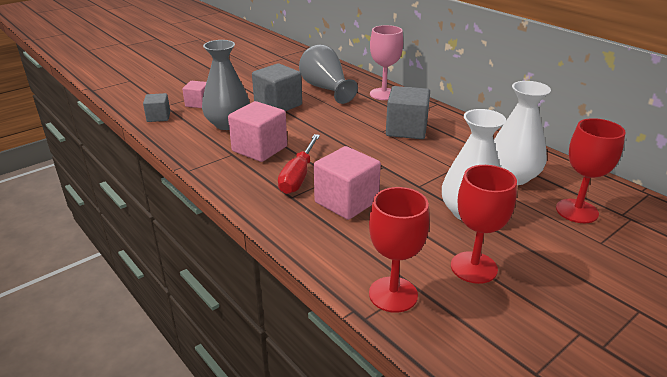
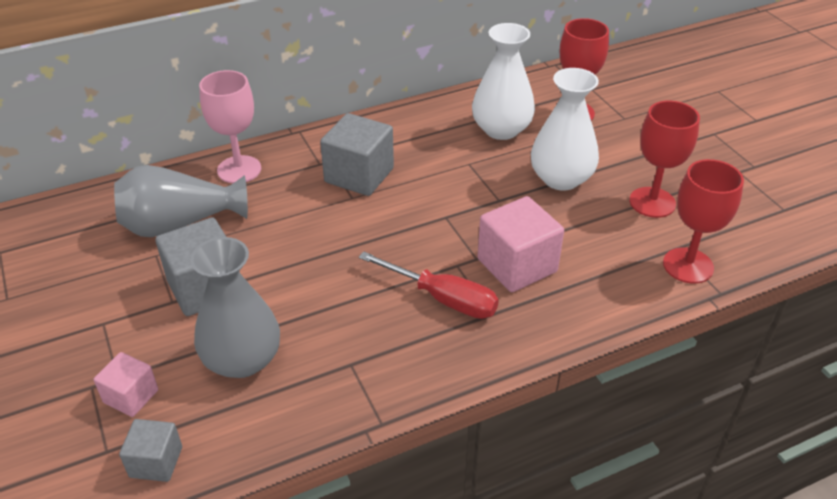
camera: 75 degrees left, 10 degrees up
pink cube [228,101,287,162] -> none

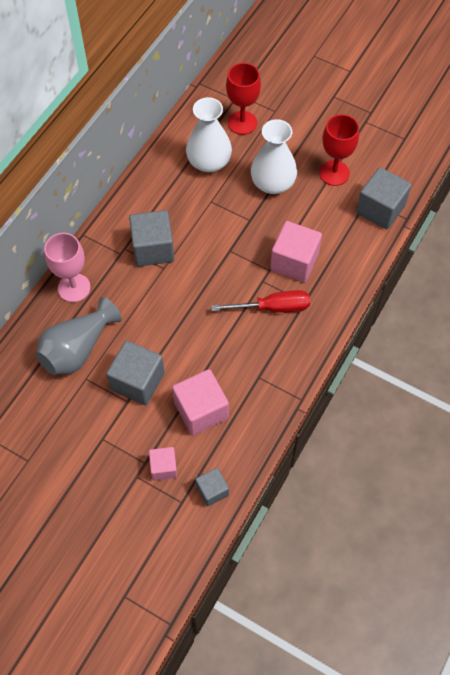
camera: 35 degrees left, 20 degrees up
grey vase [190,237,280,378] -> pink cube [172,369,229,435]
red goblet [663,159,744,284] -> grey cube [356,167,412,229]

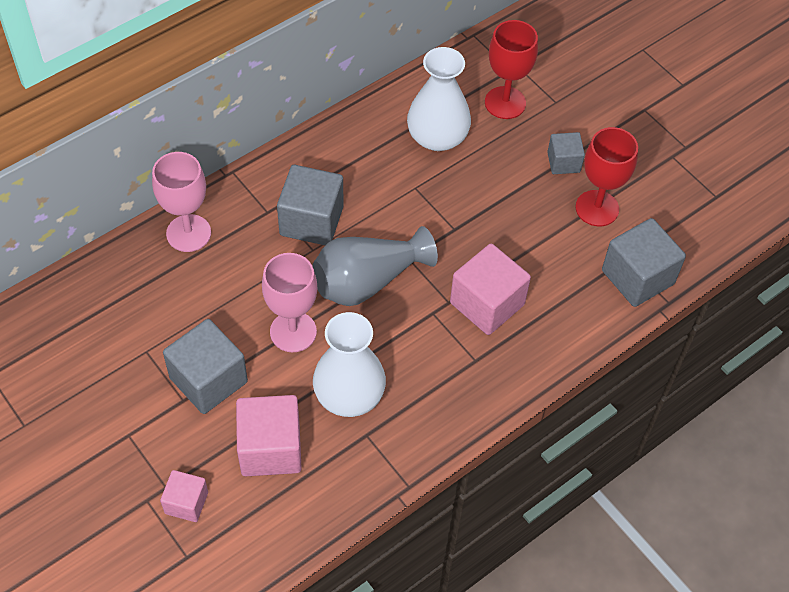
camera: 20 degrees right, 5 degrees down
grey vase [36,297,122,375] -> grey vase moved to [312,226,438,306]
grey cube [195,468,229,507] -> grey cube moved to [547,132,585,174]
red screwdriver [211,290,310,313] -> none
white vase [251,119,297,194] -> white vase moved to [313,312,386,417]
none -> pink goblet [262,253,318,352]

